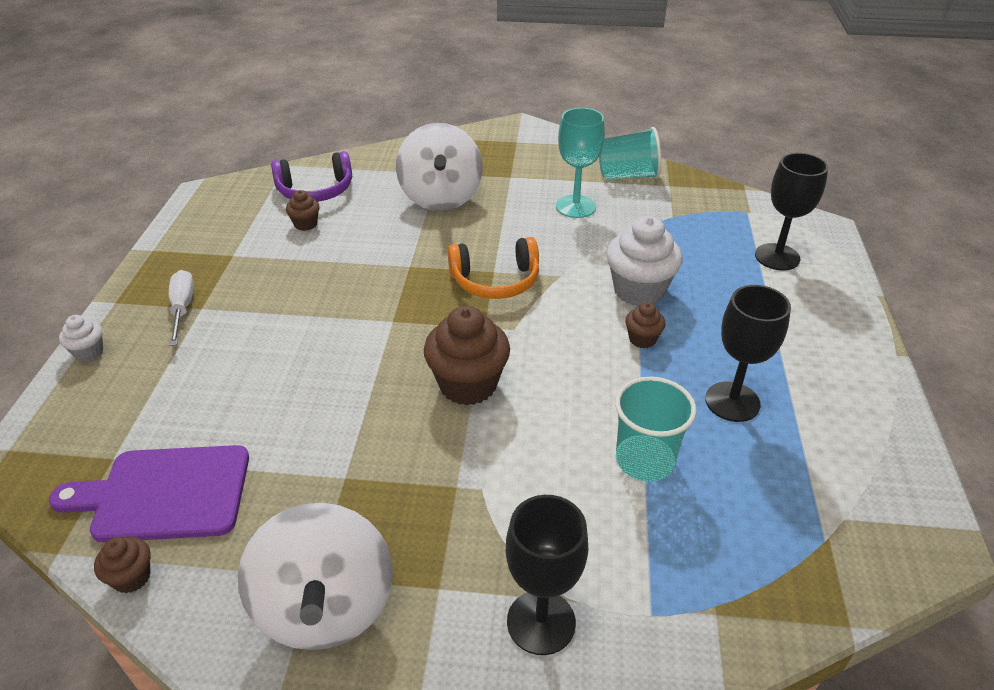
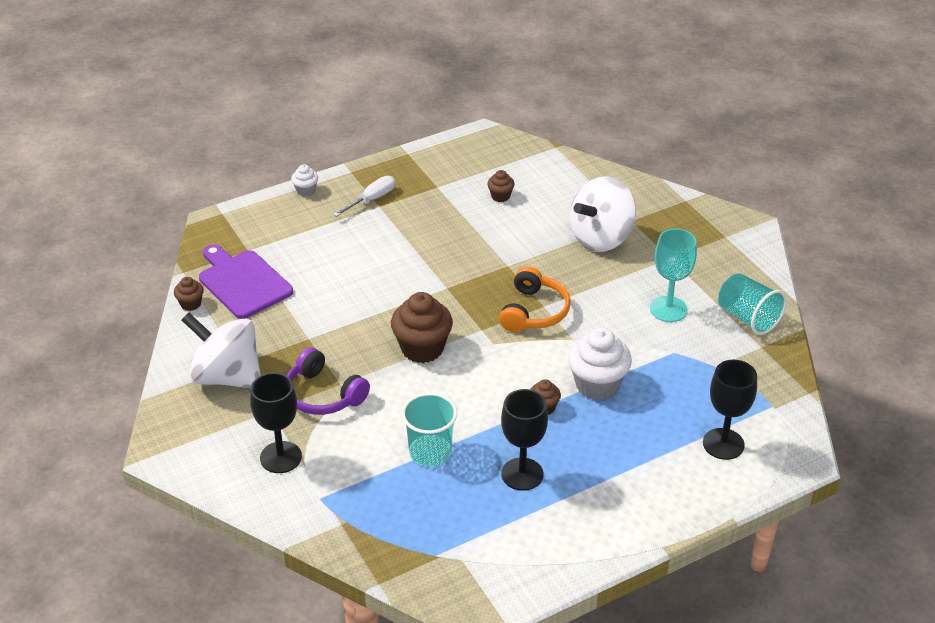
camera: 55 degrees right, 0 degrees up
white spinning top [238,503,393,650] -> white spinning top turned 75 degrees clockwise [182,313,261,388]
purple headphones [271,151,352,202] -> purple headphones moved to [287,347,370,415]
orange headphones [448,237,539,299] -> orange headphones turned 120 degrees counterclockwise [499,266,571,332]

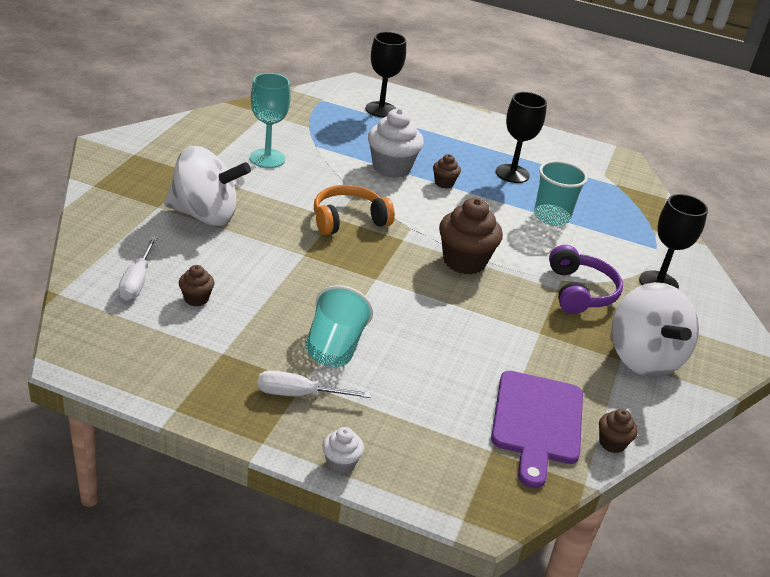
camera: 135 degrees left, 5 degrees down
turquoise cup [718,273,787,335] -> turquoise cup moved to [306,285,373,367]
none -> white screwdriver [118,237,157,300]

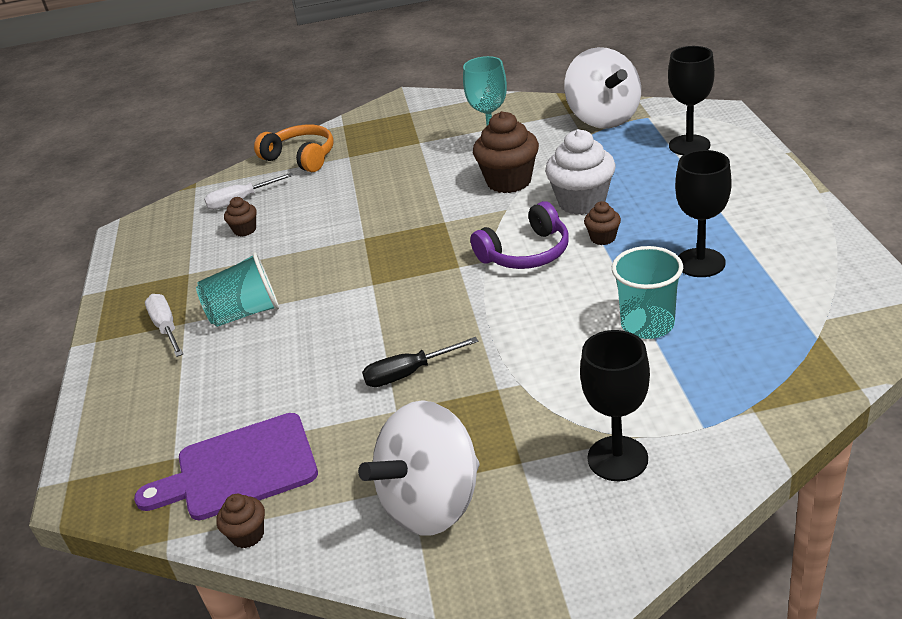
camera: 70 degrees right, 0 degrees up
white spinning top [164,146,251,226] -> white spinning top moved to [564,47,641,129]
orange headphones [314,185,395,235] -> orange headphones moved to [254,125,334,172]
white cupcake [322,427,364,474] -> none
brown cupcake [439,198,503,274] -> brown cupcake moved to [473,111,539,193]
purple headphones [549,245,623,314] -> purple headphones moved to [470,201,569,269]
none -> black screwdriver [362,337,479,387]

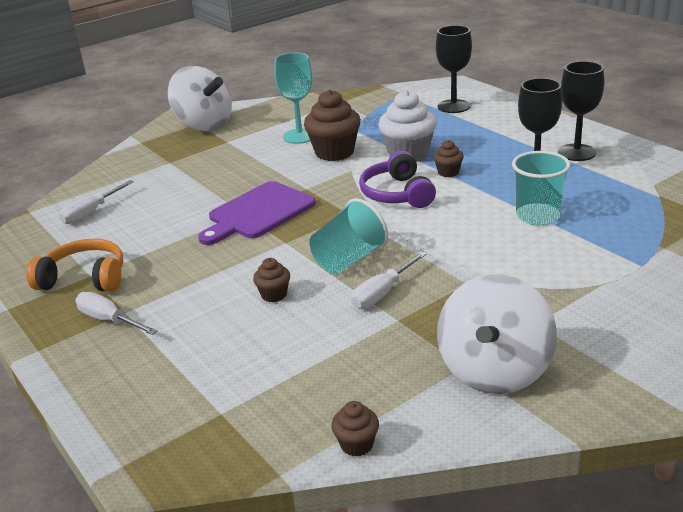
camera: 30 degrees left, 5 degrees down
purple cutting board [134,413,318,520] -> purple cutting board moved to [198,181,316,245]
turquoise cup [196,252,279,327] -> turquoise cup moved to [309,198,388,274]
brown cupcake [224,197,257,237] -> brown cupcake moved to [253,258,290,302]
orange headphones [254,125,334,172] -> orange headphones moved to [26,239,123,292]
black screwdriver [362,337,479,387] -> white screwdriver [351,252,426,309]
purple headphones [470,201,569,269] -> purple headphones turned 135 degrees clockwise [359,151,436,208]
white spinning top [564,47,641,129] -> white spinning top moved to [168,66,232,131]
black goblet [580,330,650,481] -> black goblet moved to [558,61,604,161]

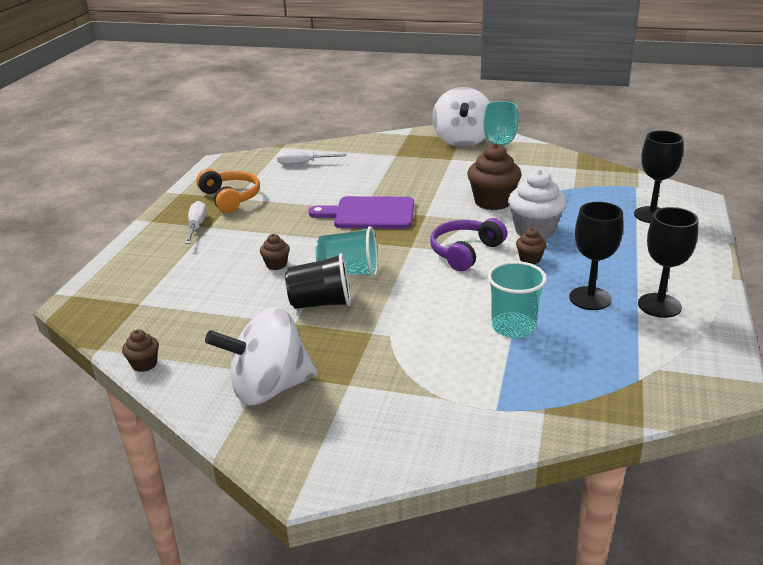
camera: 50 degrees right, 0 degrees up
white screwdriver [351,252,426,309] -> black cup [285,253,351,309]

